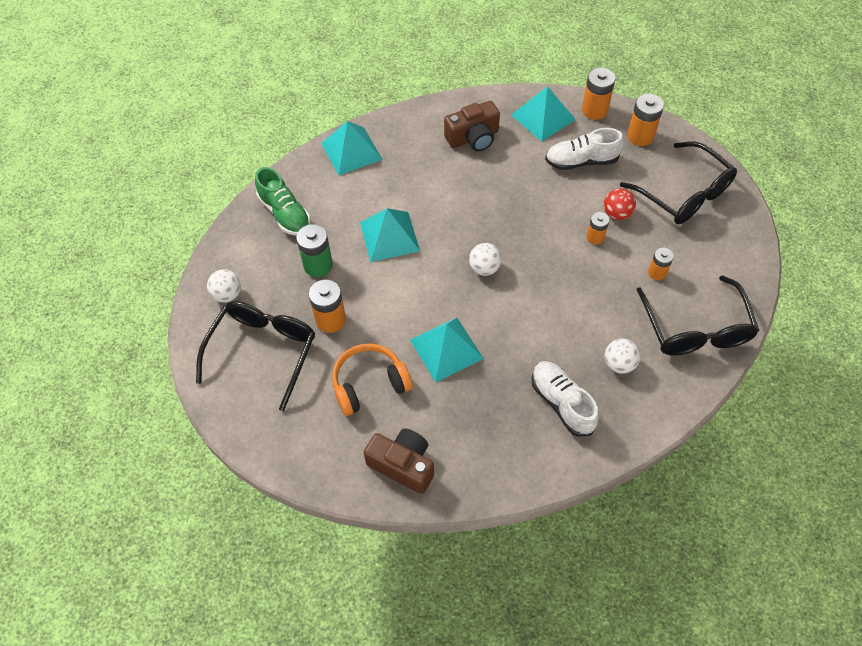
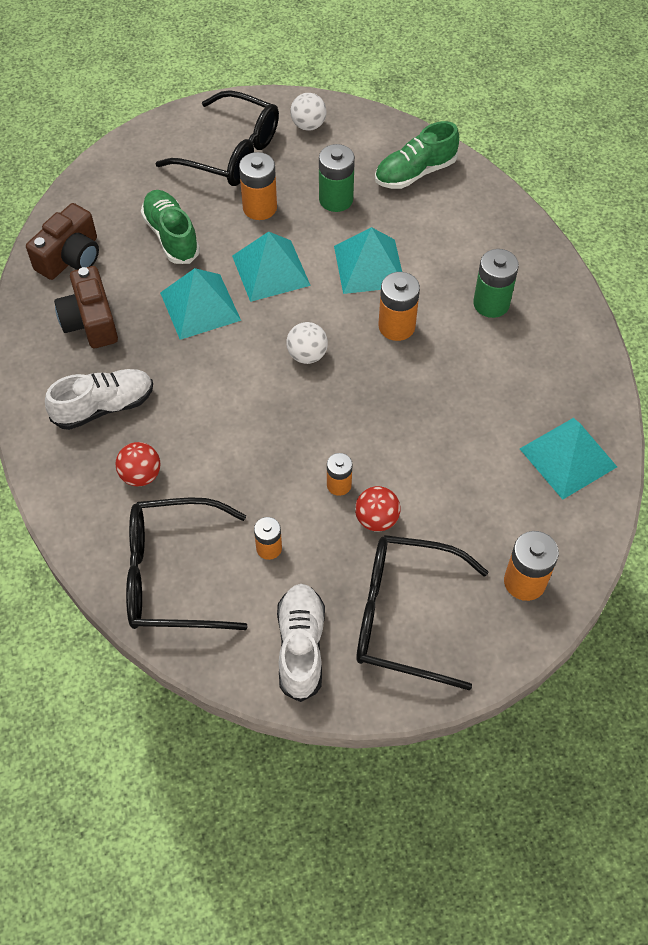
camera: 95 degrees right, 0 degrees up
turquoise pyramid [321,121,383,175] -> turquoise pyramid moved to [232,232,311,302]
orange headphones [332,343,413,416] -> green shoe [141,190,200,264]
brown camera [444,101,500,151] -> brown camera moved to [54,266,118,348]
white shoe [545,128,623,170] -> white shoe moved to [277,584,325,702]
orange battery [582,68,615,120] -> orange battery moved to [379,272,420,341]
white ball [605,339,640,374] -> red ball [116,442,160,487]
black glasses [620,141,737,224] -> black glasses turned 45 degrees clockwise [356,535,488,691]
none -> green battery [473,249,519,318]

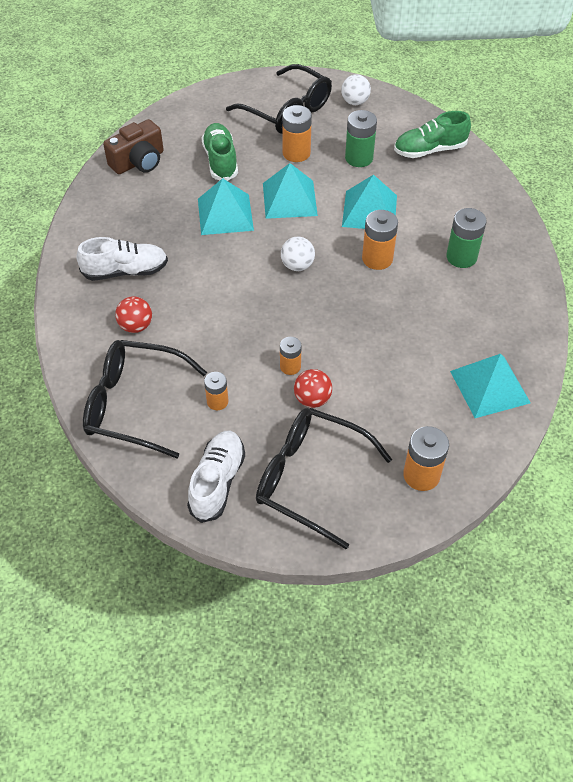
camera: 15 degrees right, 5 degrees down
brown camera [54,266,118,348] -> none

